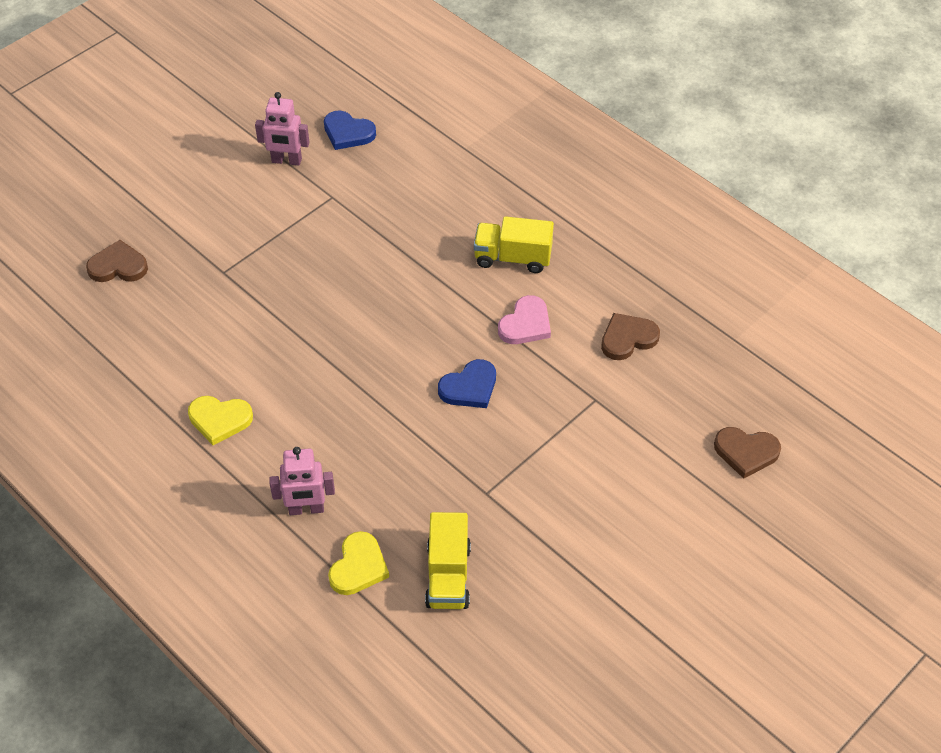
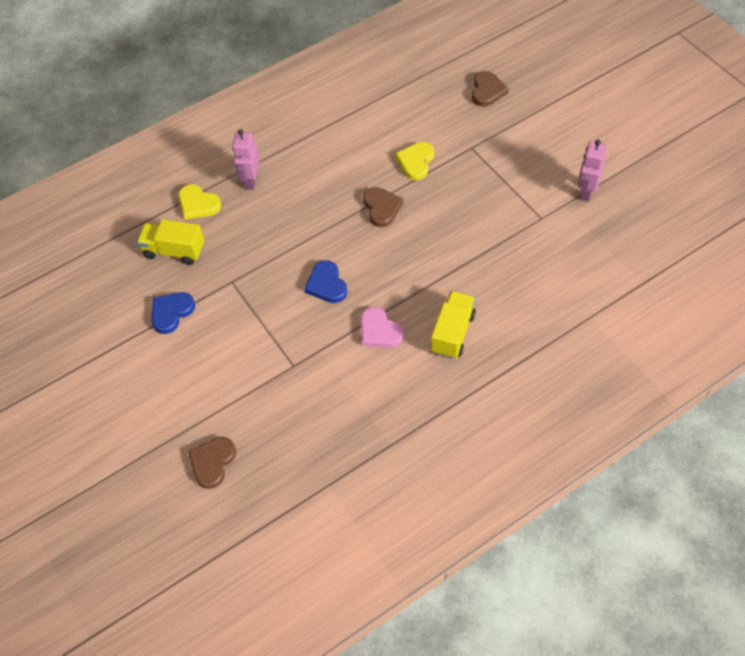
camera: 105 degrees right, 5 degrees up
yellow heart [188,396,253,445] -> yellow heart moved to [395,142,434,180]
blue heart [324,110,376,150] -> blue heart moved to [152,292,195,334]
brown heart [601,313,660,360] -> brown heart moved to [363,187,403,227]

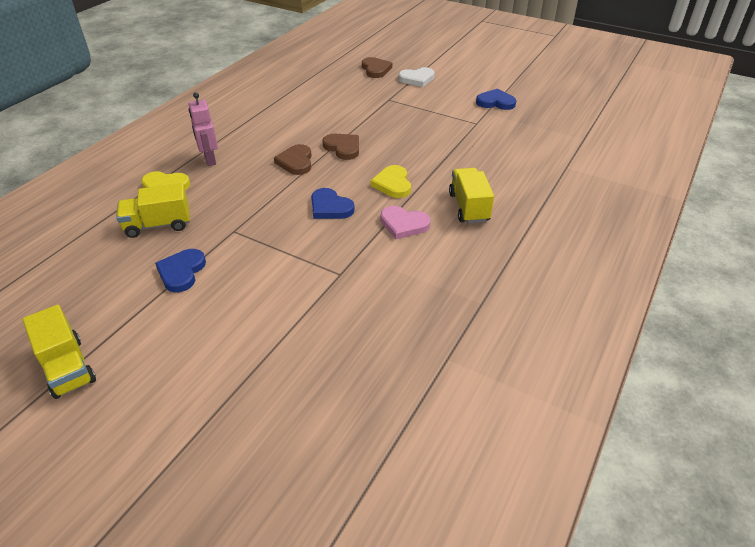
camera: 30 degrees left, 15 degrees down
brown heart [188,437,236,489] -> brown heart moved to [274,144,312,175]
yellow heart [395,142,434,180] -> yellow heart moved to [371,165,411,198]
pink robot [578,140,607,201] -> blue heart [476,89,516,110]
none -> yellow truck [22,305,96,399]
none -> white heart [398,67,435,87]

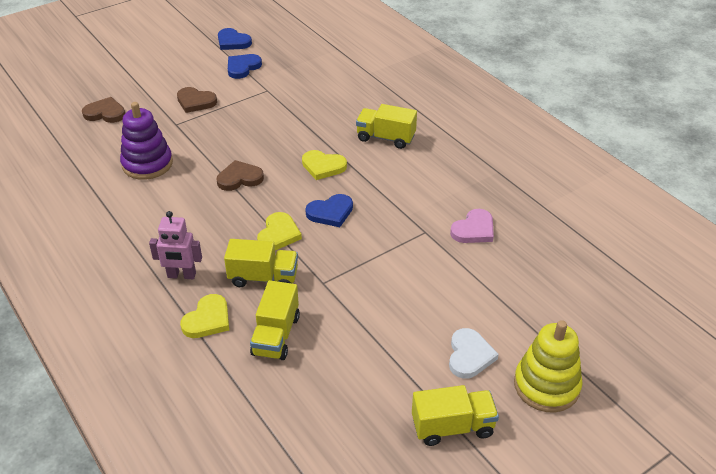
camera: 65 degrees left, 0 degrees up
blue heart [155,249,206,292] -> blue heart moved to [218,28,252,50]
brown heart [274,144,312,175] -> brown heart moved to [177,87,217,113]
pink heart [380,206,431,239] -> pink heart moved to [450,209,494,243]
white heart [398,67,435,87] -> white heart moved to [449,328,499,379]
none -> purple stacking toy [120,102,173,180]
none -> yellow truck [224,239,298,287]
none -> yellow heart [257,212,302,250]
none -> yellow stacking toy [514,320,583,413]

